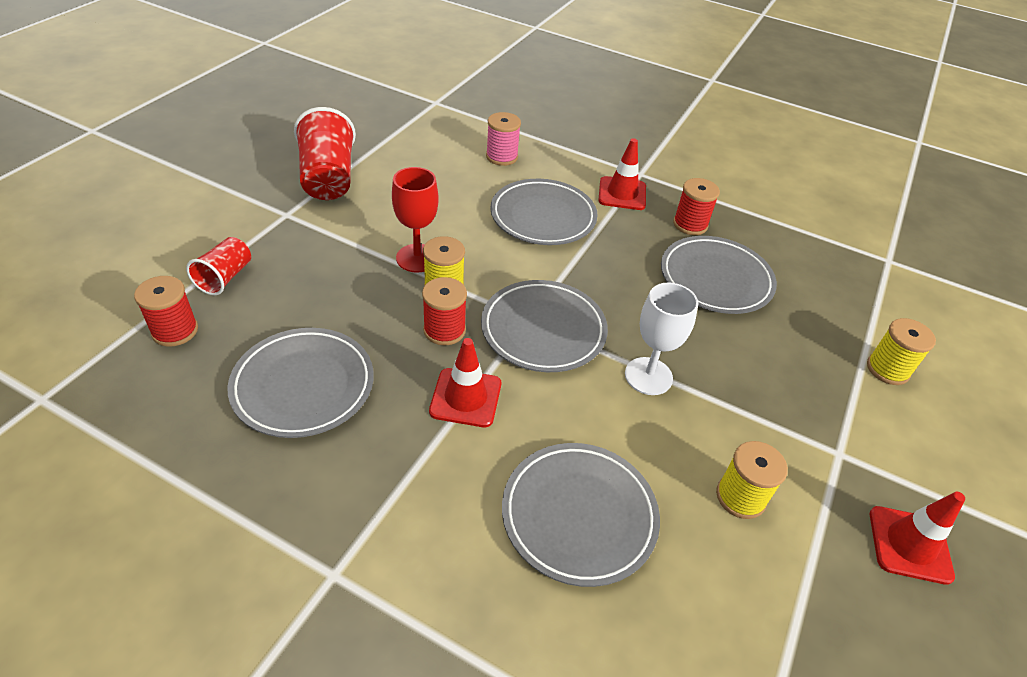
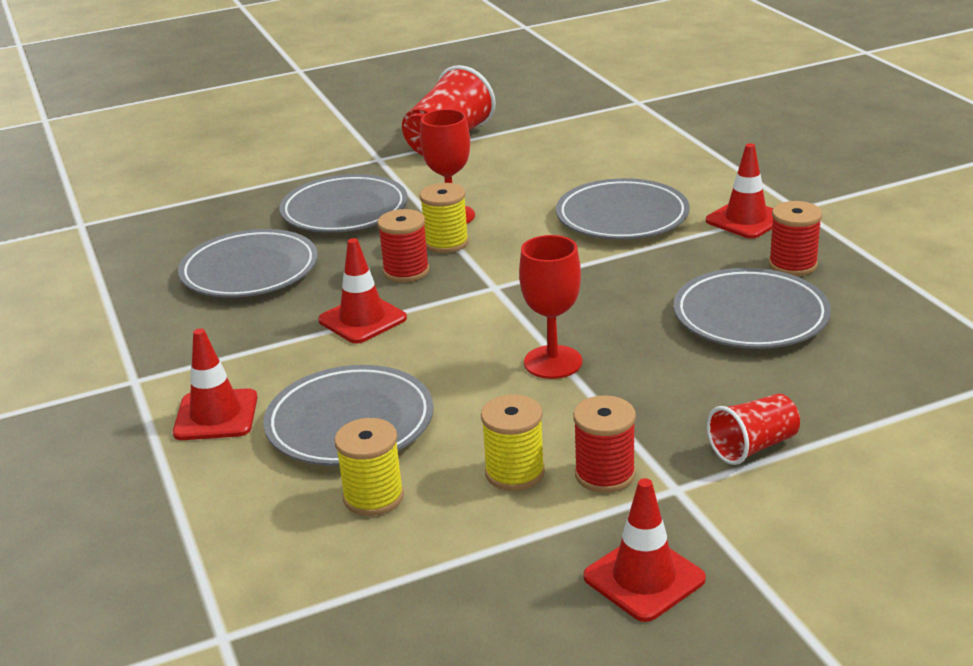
camera: 45 degrees right, 15 degrees down
red spool [134,276,198,347] -> red spool moved to [573,395,636,493]
red cup [186,237,251,295] -> red cup moved to [707,394,800,465]
grey plate [481,280,608,372] -> grey plate moved to [279,174,408,233]
pink spool [486,112,521,166] -> none
white goblet [625,283,699,395] -> red goblet [519,235,582,379]
yellow spool [867,318,936,385] -> yellow spool moved to [334,418,404,516]
none -> red traffic cone [173,328,257,440]

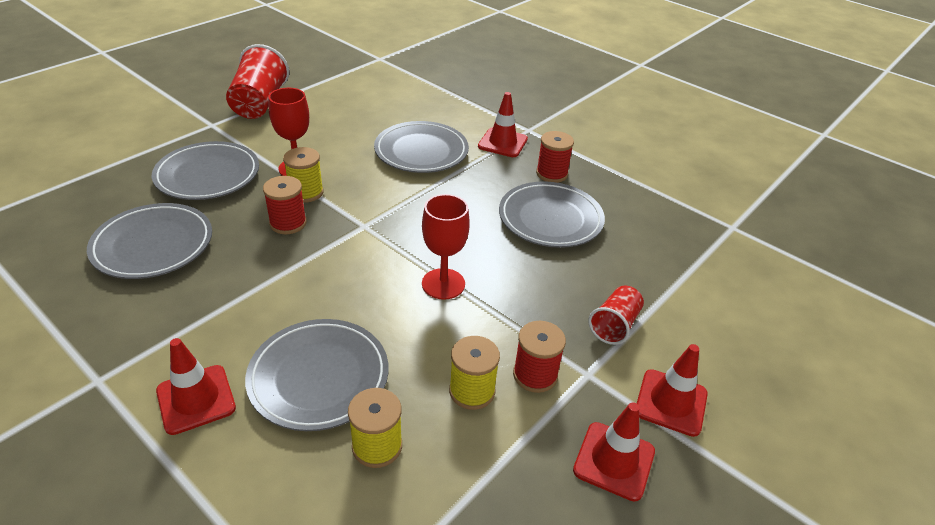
camera: 30 degrees left, 10 degrees up
red traffic cone [318,238,407,344] -> red traffic cone moved to [637,344,708,437]

